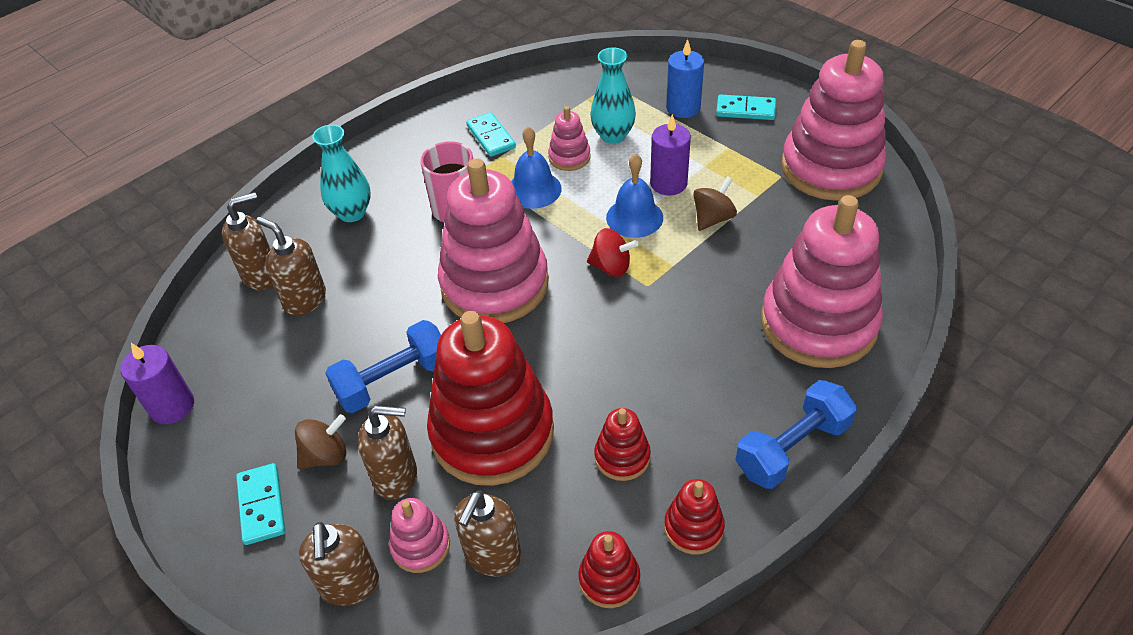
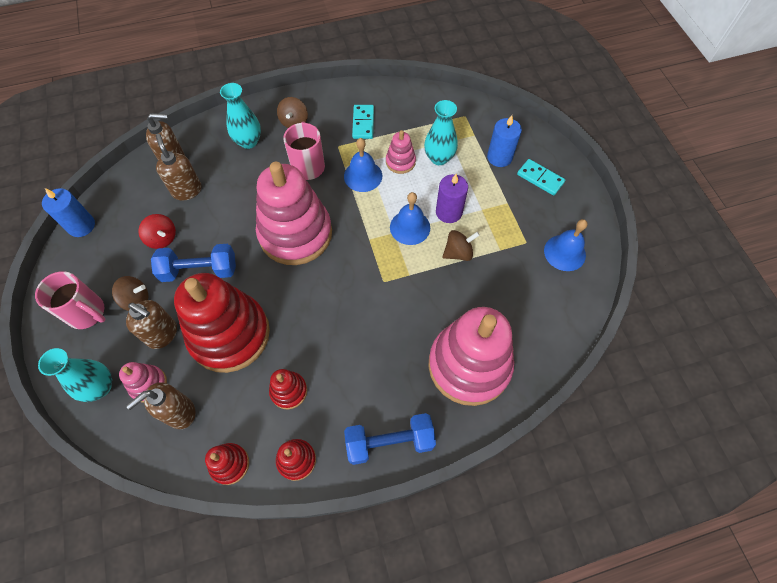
camera: 25 degrees right, 15 degrees up
purple candle [121,343,194,424] -> blue candle [42,188,95,237]
turquoise domino [236,463,285,545] -> pink mug [35,271,105,329]
brown soap dispenser [299,522,379,606] -> turquoise vase [38,348,112,402]
red spinning top [587,228,639,277] -> red spinning top moved to [138,214,176,249]
pink stacking toy [781,40,887,201] -> blue bell [544,219,588,271]
none -> brown spinning top [277,97,308,128]

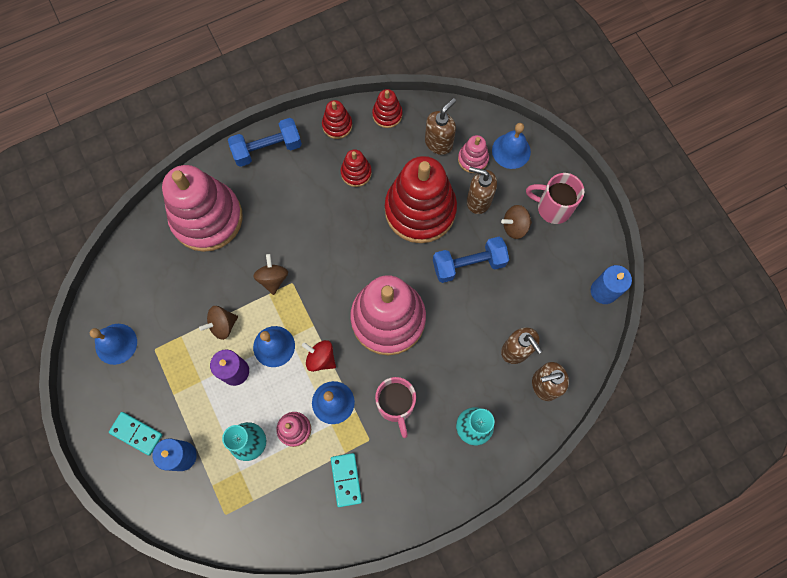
camera: 170 degrees right, 10 degrees up
turquoise vase [38,348,112,402] -> blue bell [492,123,531,169]
red spinning top [138,214,176,249] -> red spinning top moved to [302,340,336,372]
brown spinning top [277,97,308,128] -> brown spinning top moved to [253,254,288,295]

